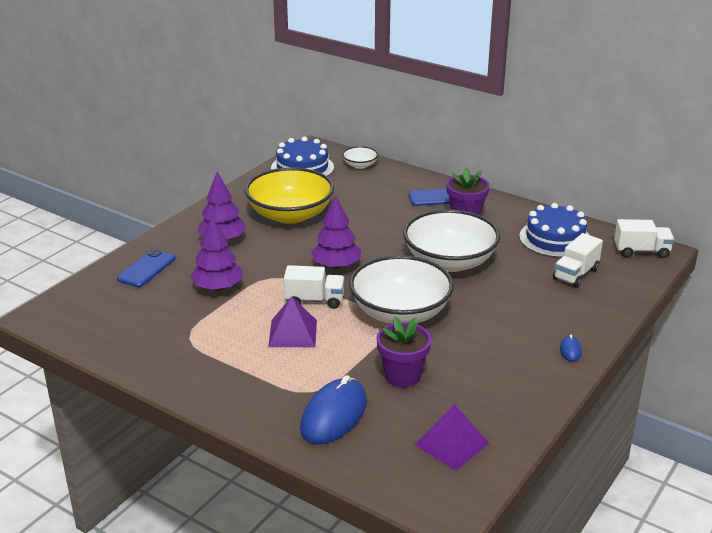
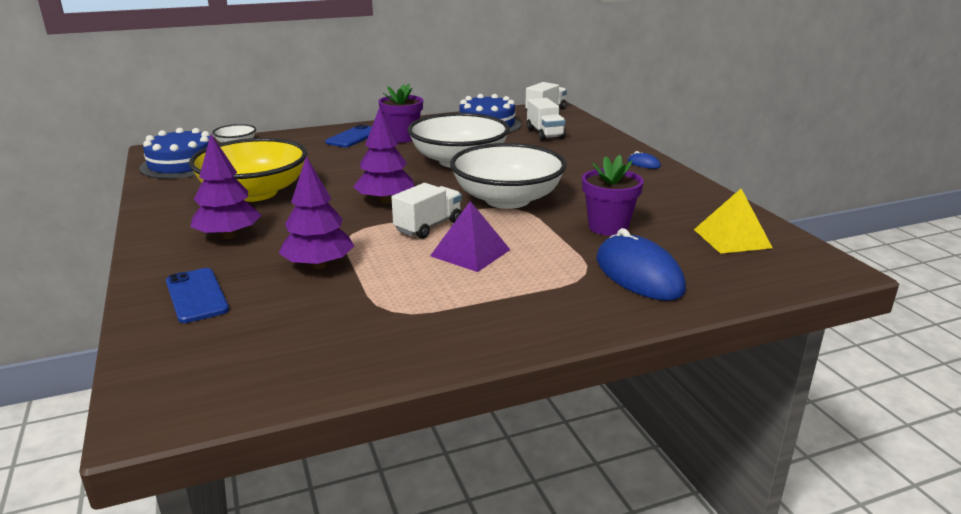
camera: 55 degrees left, 5 degrees down
purple pyramid [415,404,489,470] -> yellow pyramid [694,189,773,254]

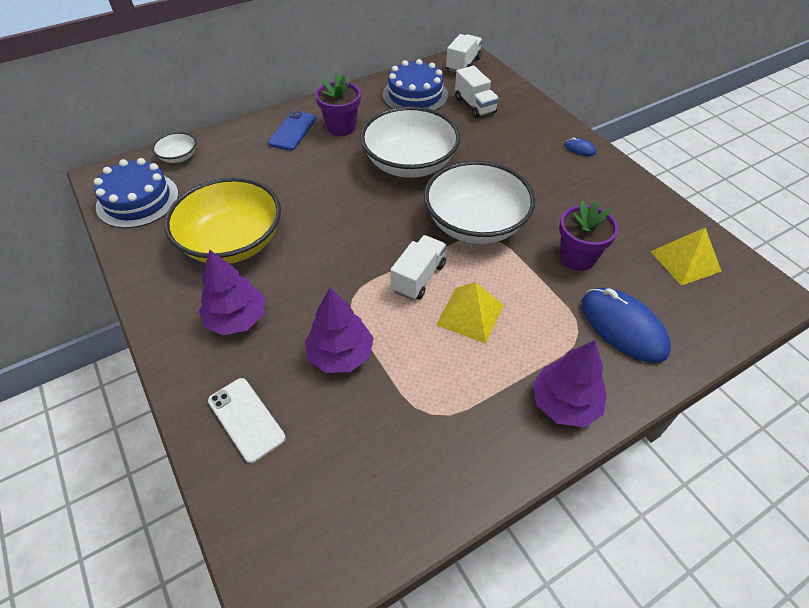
camera: 10 degrees left, 25 degrees up
blue phone [166,268,229,323] -> white phone [208,378,286,463]
purple tree [353,107,415,204] -> purple tree moved to [533,340,607,427]
purple pyramid [430,201,510,272] -> yellow pyramid [436,282,504,344]

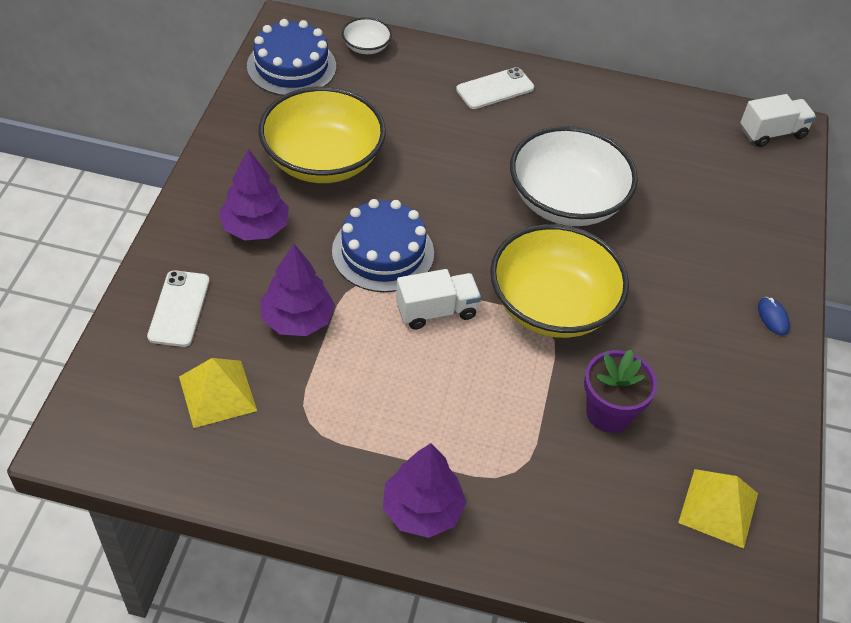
camera: 40 degrees right, 0 degrees up
blue phone [268,111,316,151] -> white phone [456,67,534,109]
purple flower pot [316,73,361,136] -> none
blue cake [383,59,448,111] -> blue cake moved to [332,199,434,292]
white bowl [424,161,535,244] -> yellow bowl [490,224,629,338]
yellow pyramid [436,282,504,344] -> yellow pyramid moved to [179,358,257,428]
white truck [455,66,499,118] -> none
blue mouse [581,288,671,363] -> none

